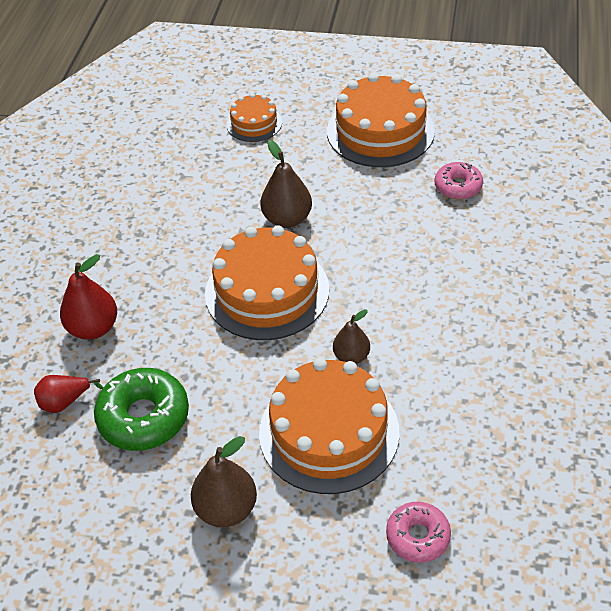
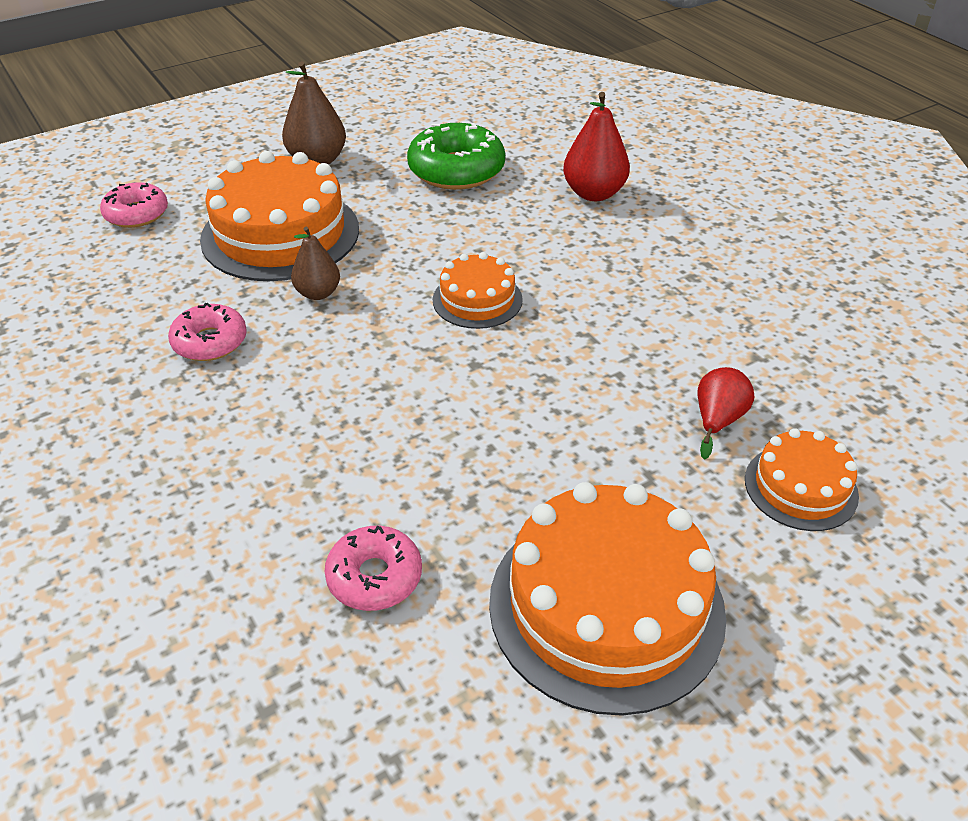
camera: 135 degrees right, 5 degrees down
red pear [34,375,103,413] -> red pear moved to [698,367,754,460]
orange cake [205,226,329,340] -> orange cake [433,252,523,329], size x0.53
brown pear [260,140,312,228] -> none
none -> pink donut [168,303,247,361]

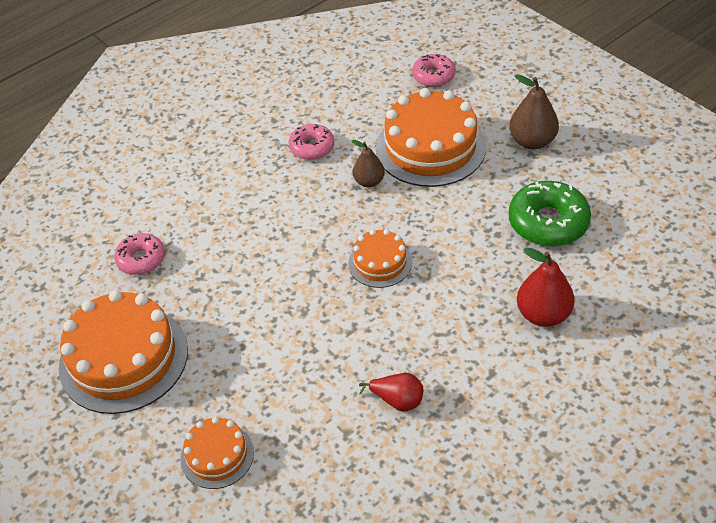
camera: 85 degrees right, 5 degrees up
red pear [698,367,754,460] -> red pear moved to [359,373,423,412]

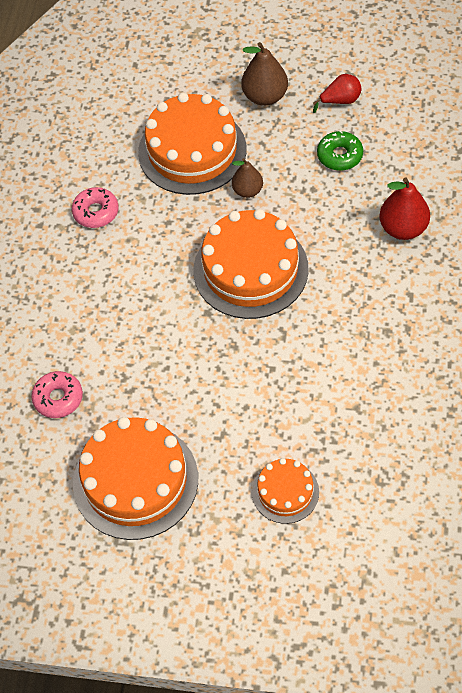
camera: 40 degrees left, 10 degrees up
orange cake [348,229,412,288] -> orange cake [193,209,309,319], size x1.90
brown pear [351,140,385,187] -> brown pear moved to [232,158,263,198]
red pear [359,373,423,412] -> red pear moved to [313,74,362,113]
pink donut [412,54,456,87] -> none
green donut [508,181,591,246] -> green donut [317,131,363,171], size x0.62

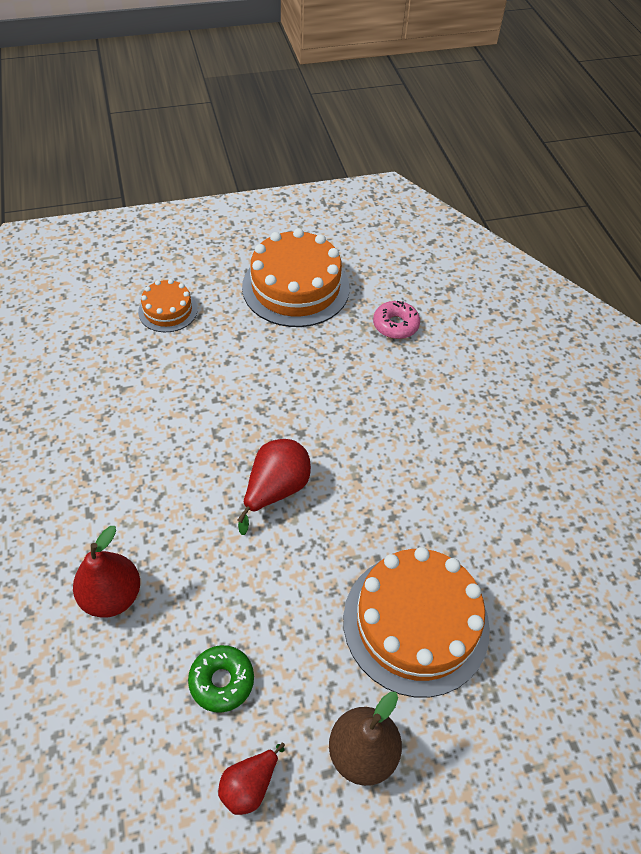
camera: 150 degrees right, 5 degrees down
pink donut [72,187,119,228] -> none
orange cake [193,209,309,319] -> red pear [237,439,311,535]
brown pear [232,158,263,198] -> none

